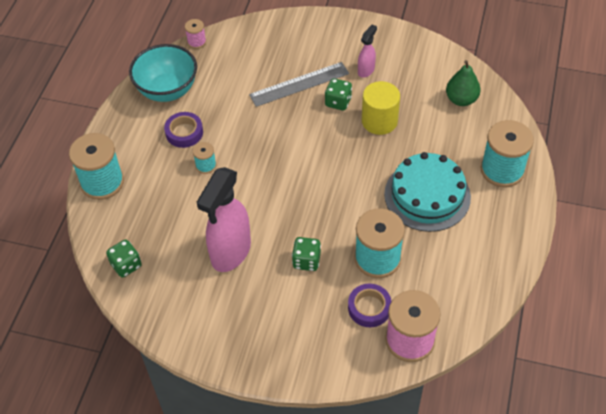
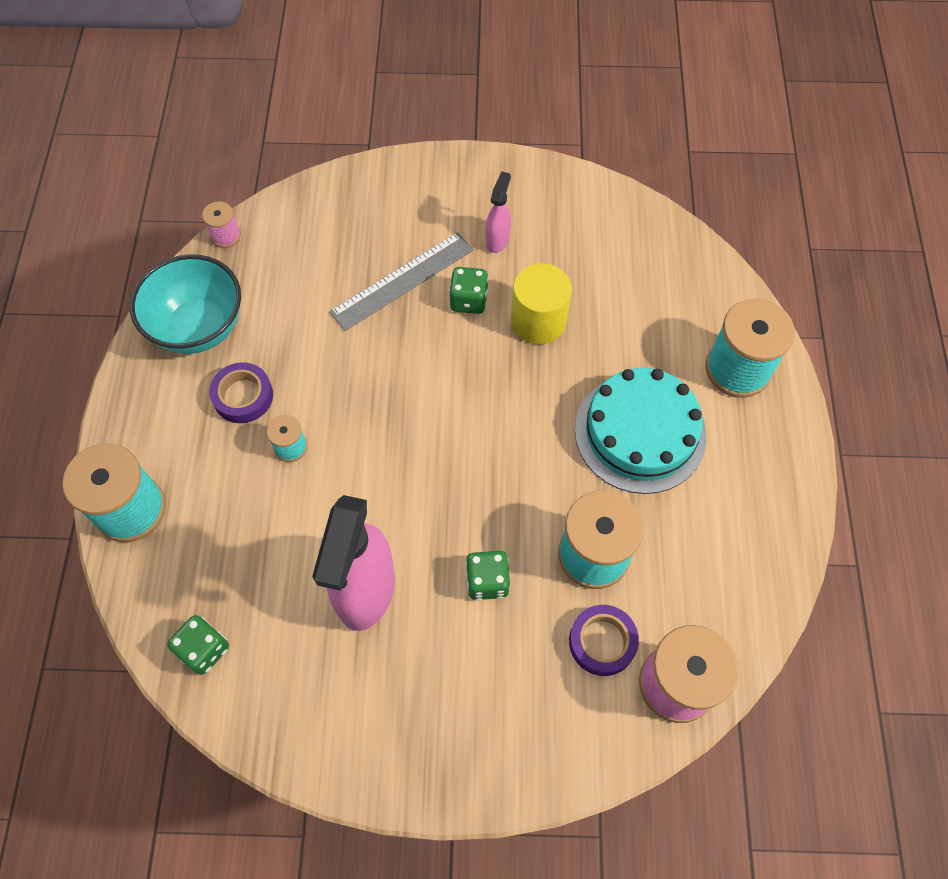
camera: 15 degrees left, 10 degrees up
green pear [446,60,481,106] -> none

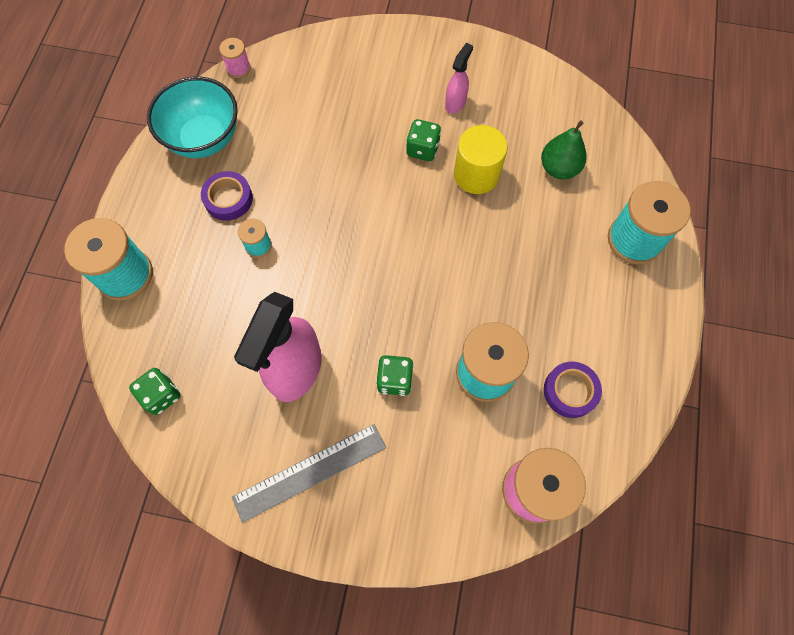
camera: 10 degrees right, 5 degrees up
grey ruler [329,232,474,331] -> grey ruler moved to [232,424,386,523]
purple tape [569,605,639,676] -> purple tape moved to [544,362,602,418]
turquoise cake [575,368,707,494] -> none
none -> green pear [541,120,587,179]

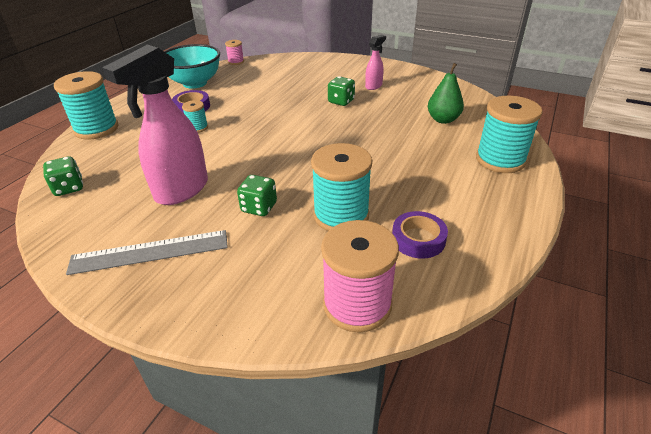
camera: 15 degrees right, 30 degrees down
yellow cylinder [454,125,507,194] -> none

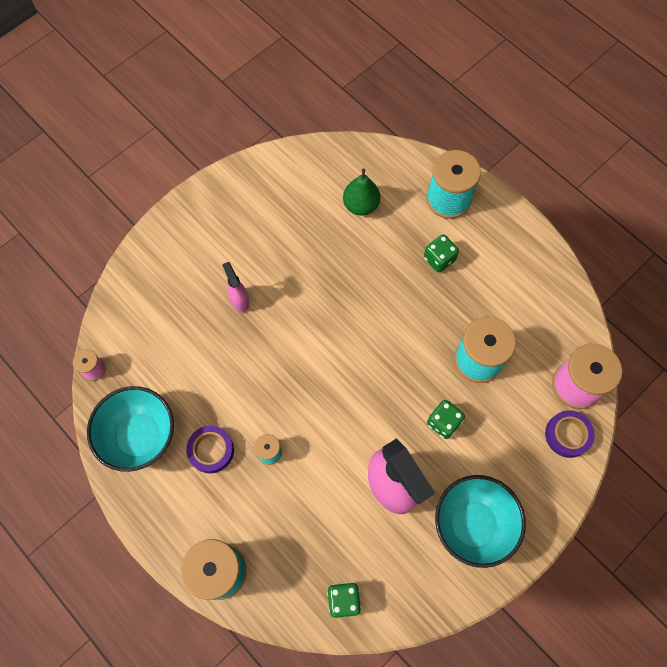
camera: 70 degrees left, 30 degrees up
grey ruler [66,230,228,275] -> turquoise bowl [435,475,526,568]
green dice [328,76,355,106] -> green dice moved to [424,234,459,272]
pink spray bottle [365,35,386,90] -> pink spray bottle moved to [222,262,249,312]
purple tape [392,211,448,259] -> purple tape moved to [545,410,595,458]

